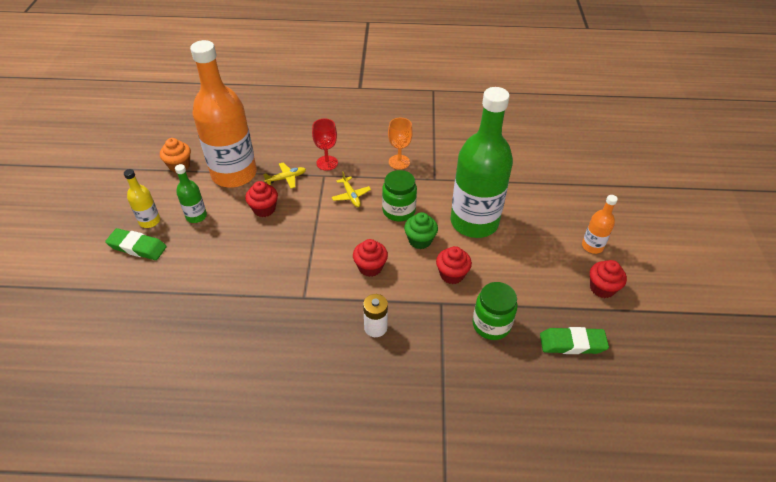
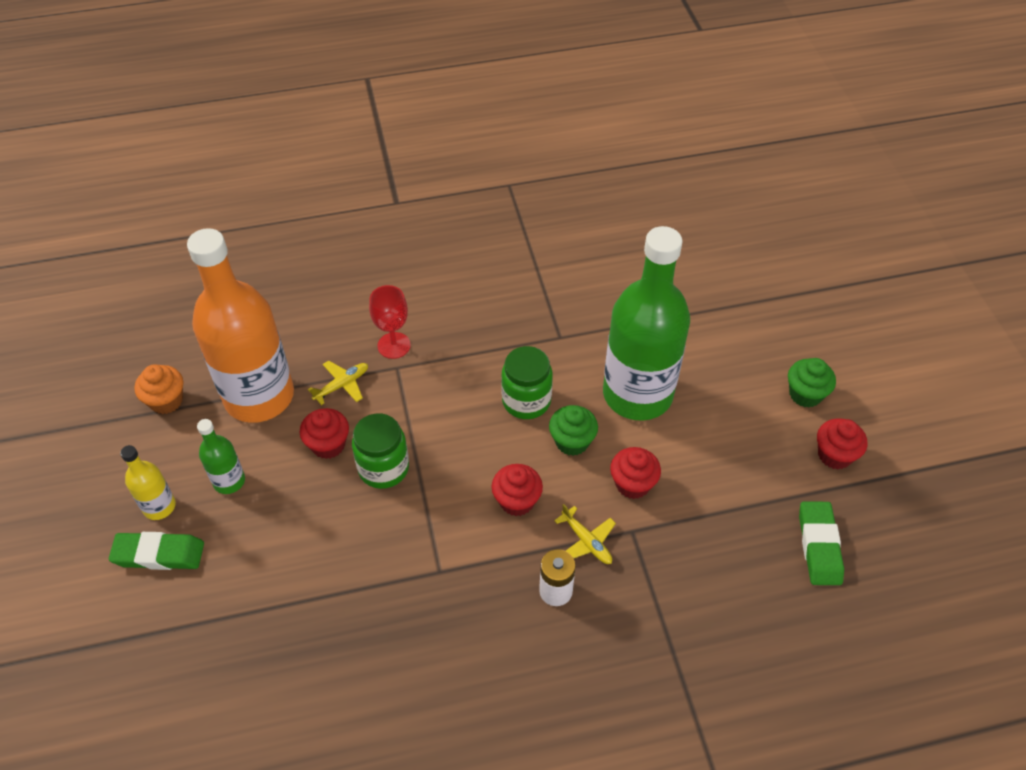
camera: 15 degrees left, 5 degrees up
yellow plane [332,171,371,207] -> yellow plane moved to [554,504,616,564]
orange goblet [388,118,413,170] -> none
green jar [473,282,518,340] -> green jar moved to [352,413,409,489]
green eraser [540,327,609,354] -> green eraser turned 75 degrees counterclockwise [799,501,844,585]
orange bottle [582,195,618,254] -> green cupcake [788,358,836,408]

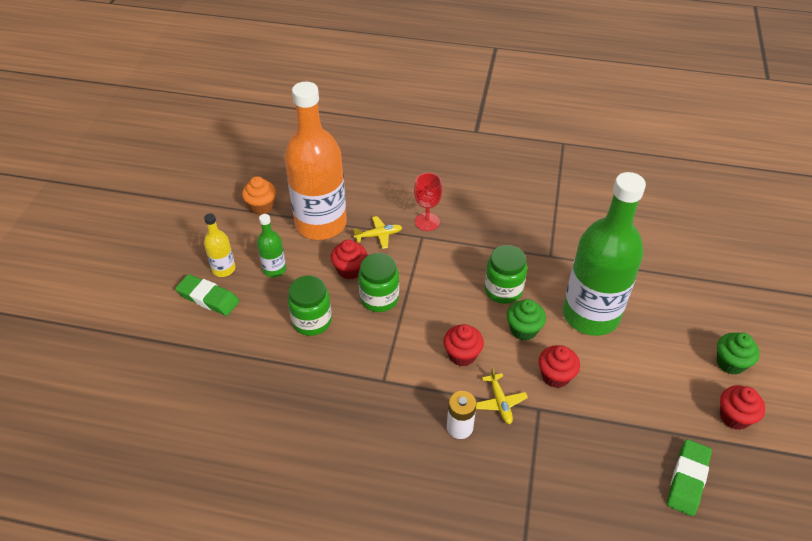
camera: 25 degrees right, 5 degrees down
none -> green jar [288,275,332,336]

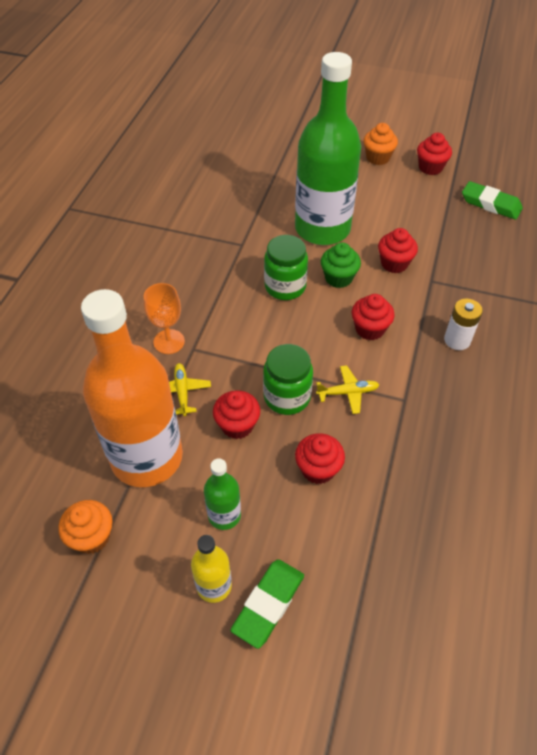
camera: 85 degrees left, 5 degrees up
green jar [288,275,332,336] -> red cupcake [295,433,345,484]
red goblet [414,173,443,231] -> orange goblet [144,283,185,354]
yellow plane [476,367,528,424] -> yellow plane moved to [316,365,379,414]
green cupcake [717,332,760,375] -> orange cupcake [363,123,398,165]

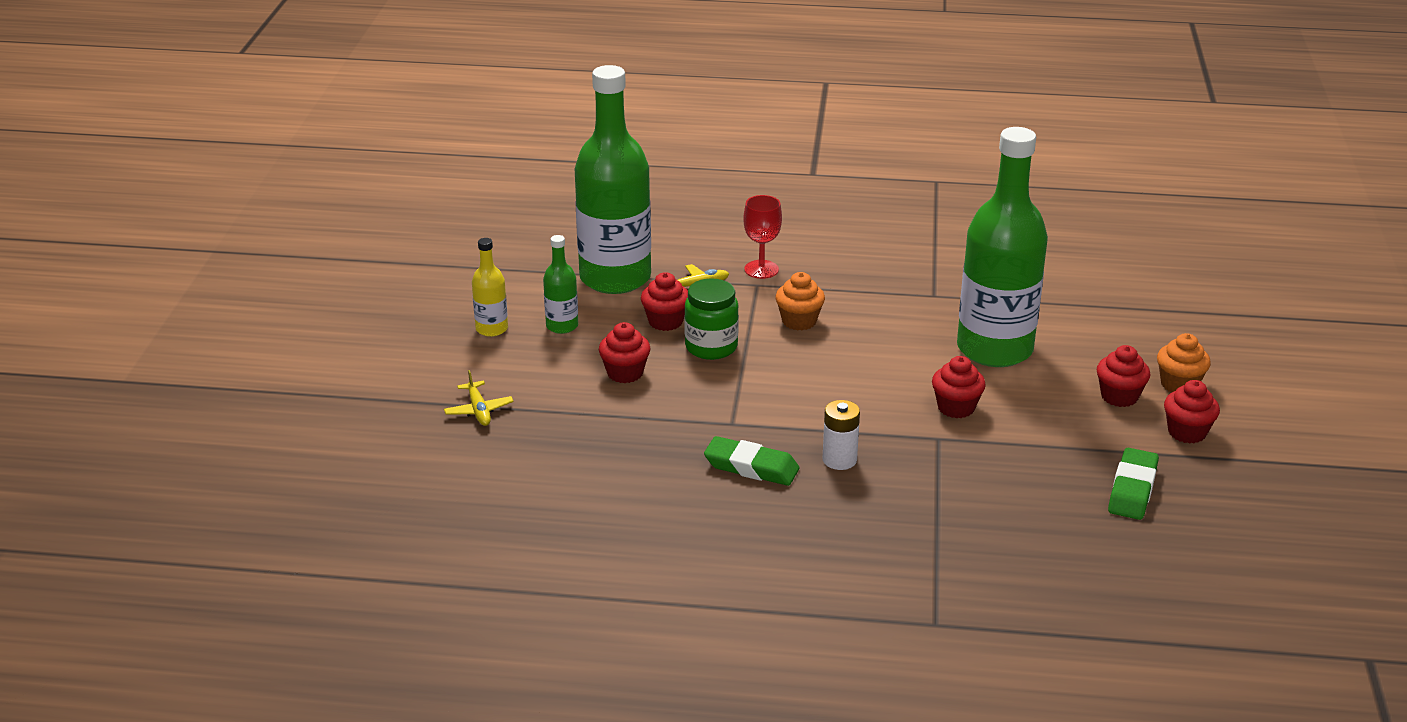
camera: 80 degrees right, 20 degrees down
orange cupcake [58,500,113,554] -> orange cupcake moved to [776,272,825,330]
orange bottle [81,289,183,487] -> green bottle [575,65,651,294]
orange goblet [144,283,185,354] -> red goblet [743,195,782,279]
green eraser [231,559,304,649] -> green eraser moved to [704,436,799,486]
green jar [264,235,308,300] -> none
yellow plane [316,365,379,414] -> yellow plane moved to [444,370,514,426]
green cupcake [321,242,361,288] -> none
red cupcake [351,294,395,340] -> red cupcake moved to [1097,345,1150,407]

